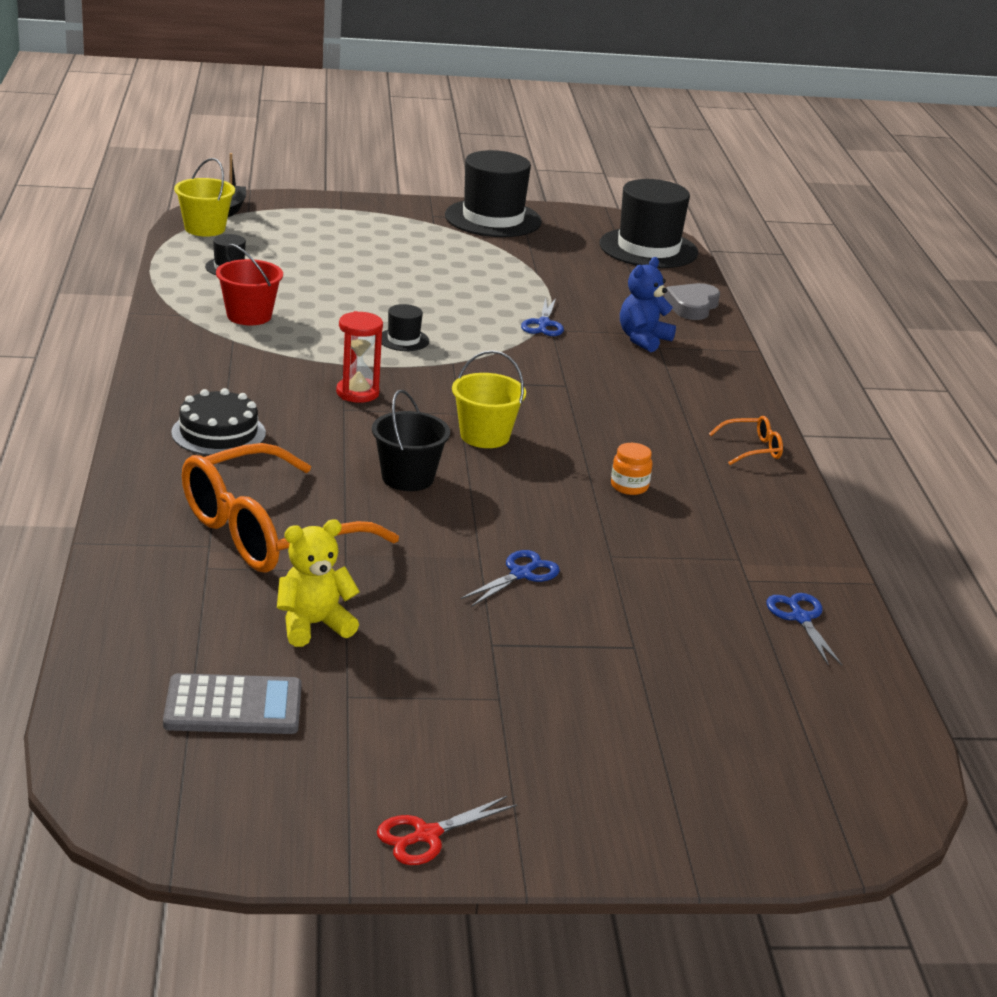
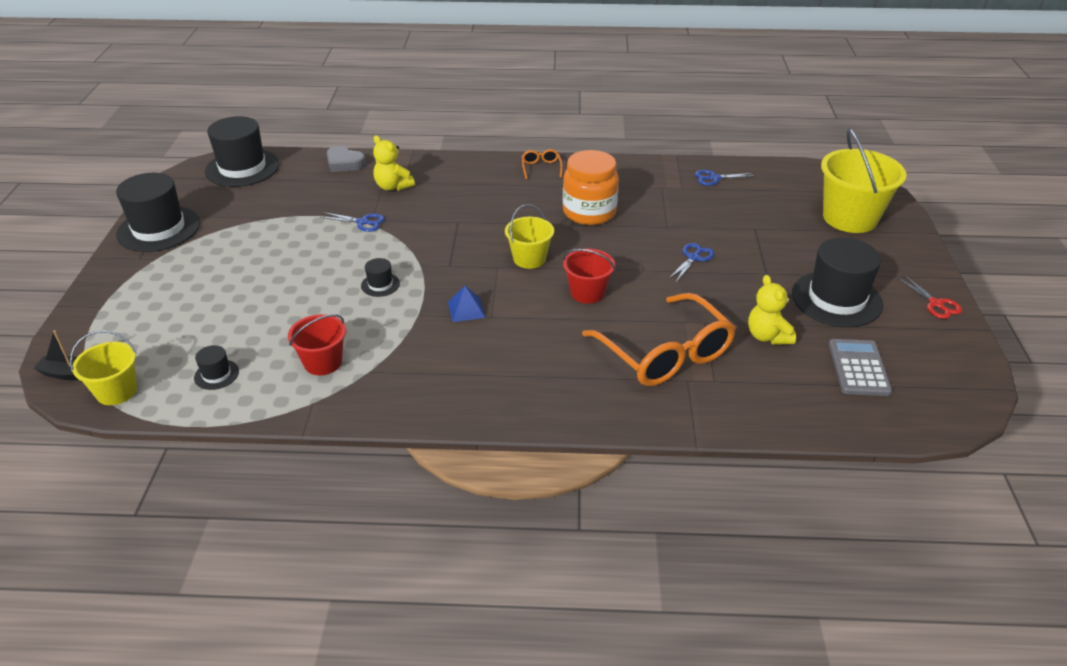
camera: 80 degrees left, 10 degrees up
black cake [171,388,266,456] -> none
red hourglass [336,311,383,403] -> blue pyramid [448,286,485,322]
black bucket [372,390,450,491] -> red bucket [563,249,615,304]
blue scissors [460,550,560,607] -> blue scissors turned 75 degrees clockwise [668,243,714,282]
orange jar [611,443,652,495] -> orange jar [563,150,619,225], size x2.35
blue teddy bear [620,257,676,352] -> yellow teddy bear [373,135,415,191]
none -> black hat [792,238,883,327]
none -> yellow bucket [821,128,907,233]

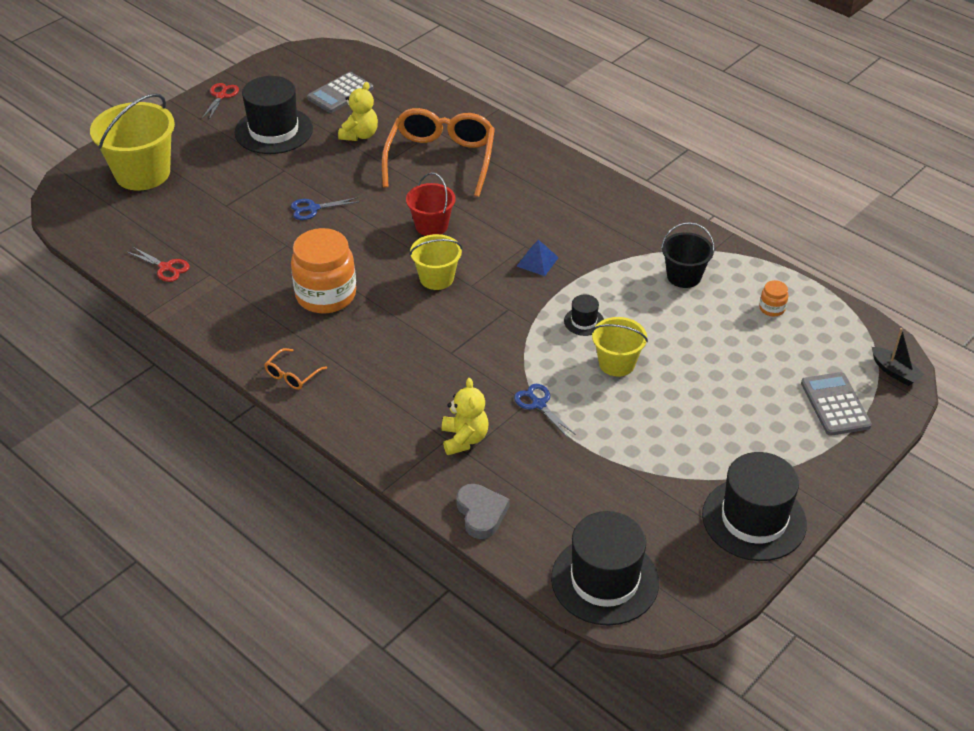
camera: 140 degrees left, 5 degrees up
yellow bucket [70,330,137,405] -> yellow bucket moved to [591,317,648,377]
black hat [194,345,239,390] -> orange jar [759,280,788,317]
red bucket [288,314,346,376] -> black bucket [661,222,715,288]
blue scissors [695,170,755,186] -> red scissors [127,246,190,282]
none -> grey calculator [801,372,872,436]

